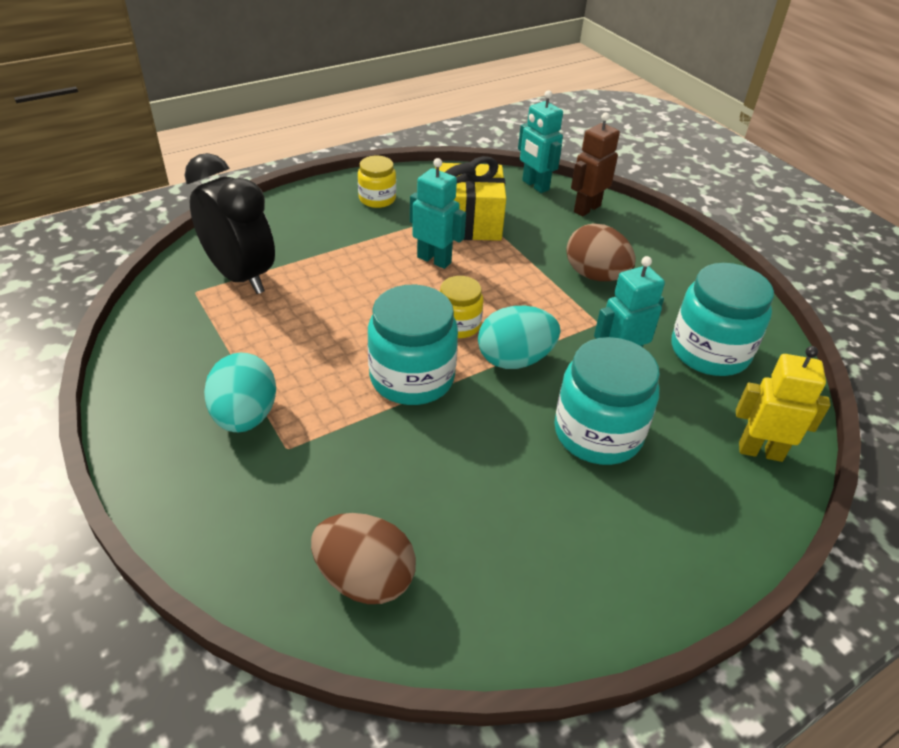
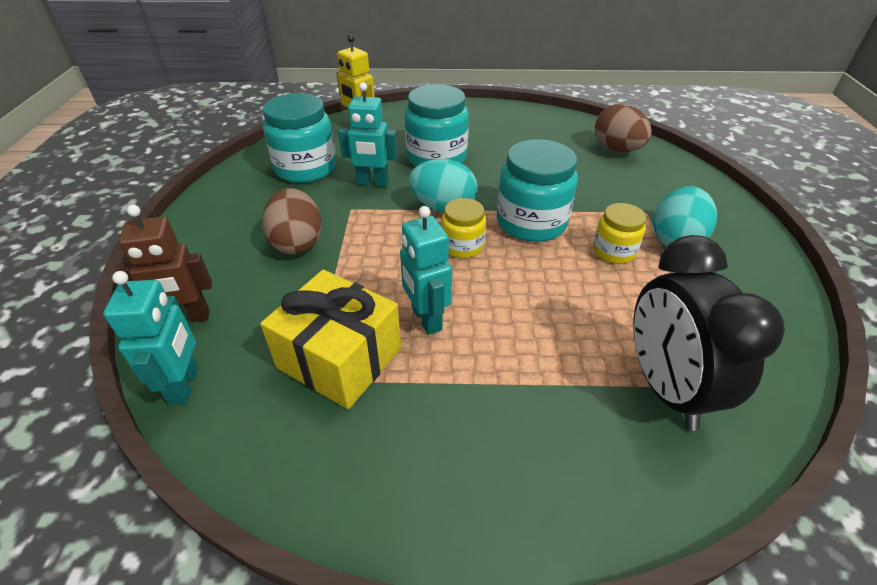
camera: 145 degrees left, 0 degrees up
yellow jar [358,156,396,208] -> yellow jar moved to [593,203,646,264]

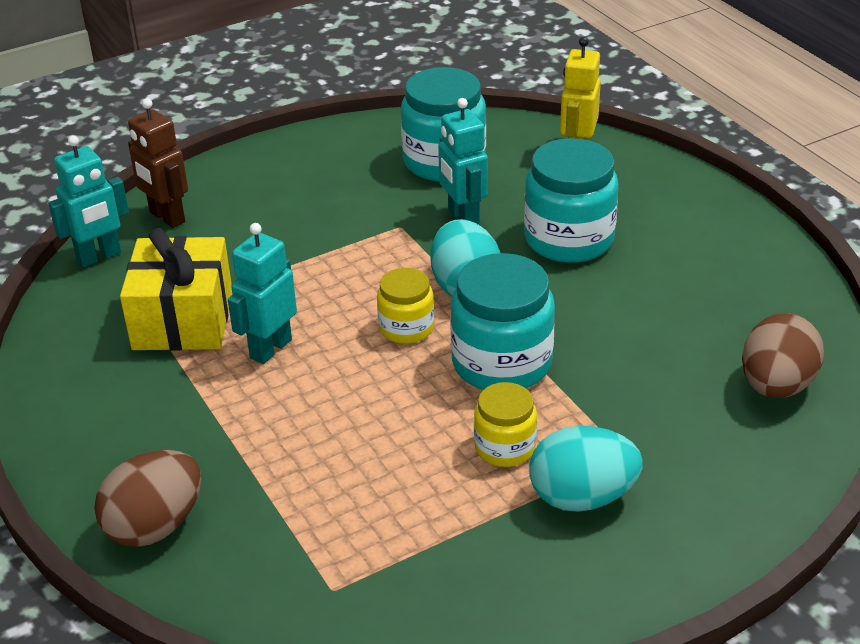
camera: 60 degrees right, 5 degrees down
brown egg [262,188,322,254] -> brown egg moved to [94,450,201,547]
black clock [633,235,785,431] -> none

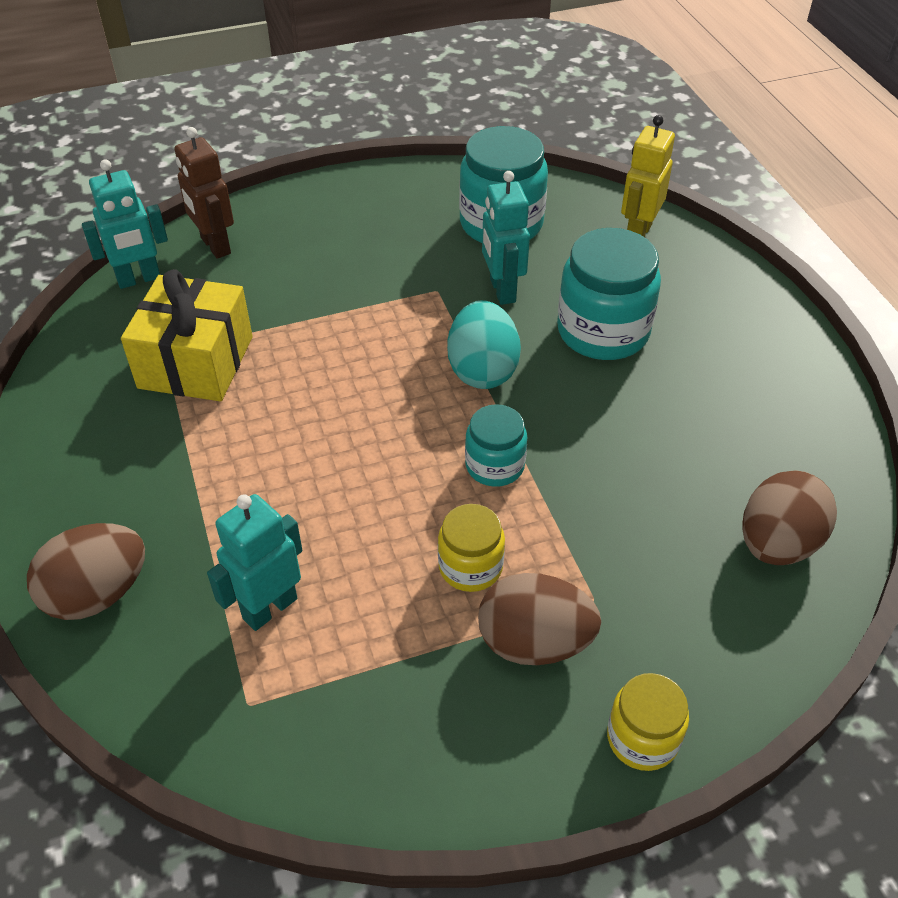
camera: 10 degrees right, 10 degrees up
turquoise robot [228,223,297,364] -> turquoise robot moved to [207,494,303,631]
yellow jar [377,268,434,344] -> yellow jar moved to [607,673,689,771]
turquoise jar [450,253,555,390] -> turquoise jar [465,404,527,487], size x0.57
turquoise egg [530,426,642,512] -> brown egg [478,573,601,665]

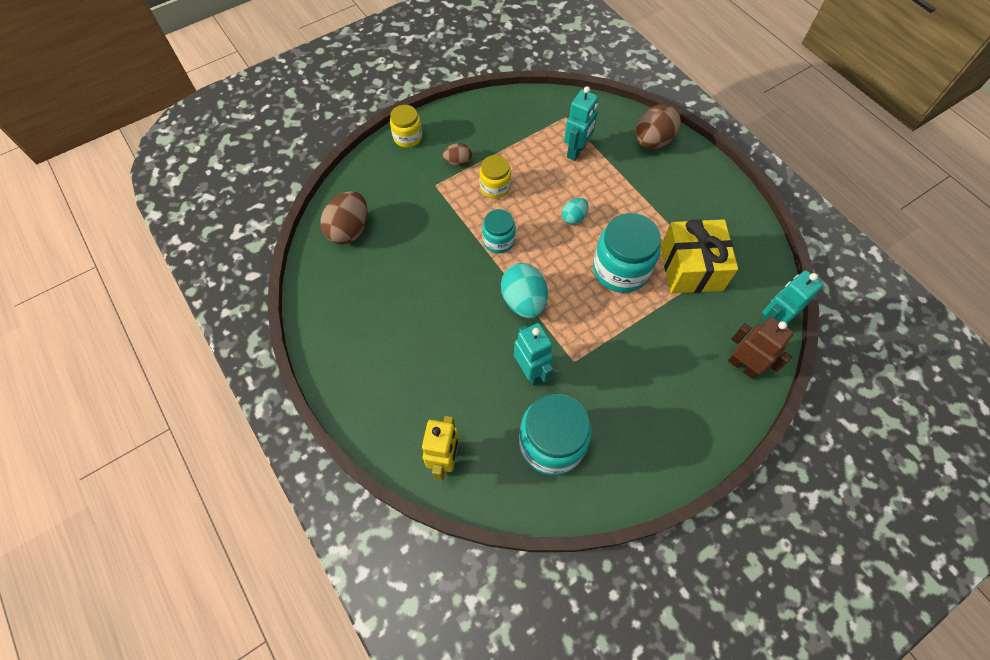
camera: 165 degrees right, 15 degrees up
brown egg [478,573,601,665] -> brown egg [443,143,472,166], size x0.56
turquoise jar [557,228,661,360] -> turquoise jar moved to [593,213,661,293]
none -> turquoise egg [562,198,588,225]

